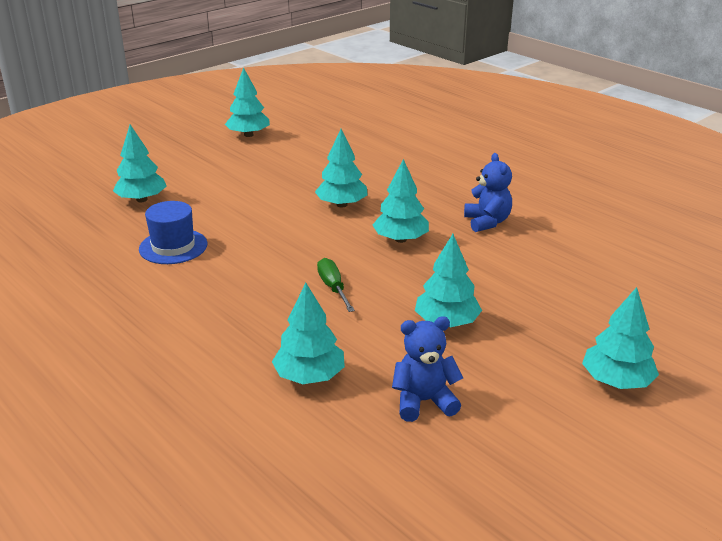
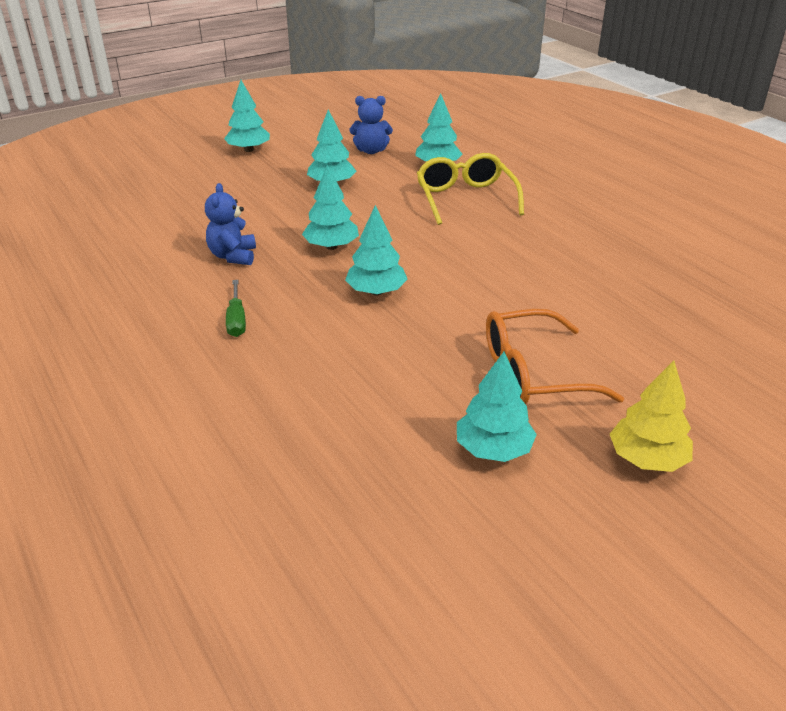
camera: 170 degrees left, 5 degrees up
turquoise tree [113,124,166,202] -> none
blue hat [139,201,207,264] -> none
green screwdriver [317,258,355,312] -> green screwdriver moved to [226,280,246,337]
none -> yellow glasses [417,153,524,225]
none -> orange glasses [486,309,624,404]
none -> yellow tree [610,361,693,472]

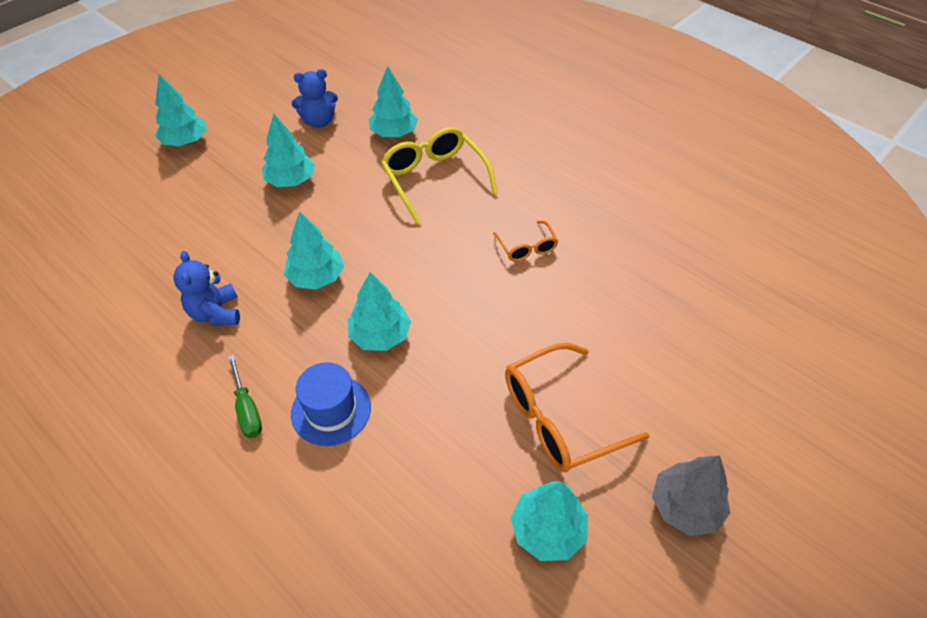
camera: 15 degrees left, 15 degrees up
yellow tree [610,361,693,472] -> grey tree [652,455,730,536]
none -> blue hat [291,362,371,446]
none -> orange glasses [493,221,558,261]

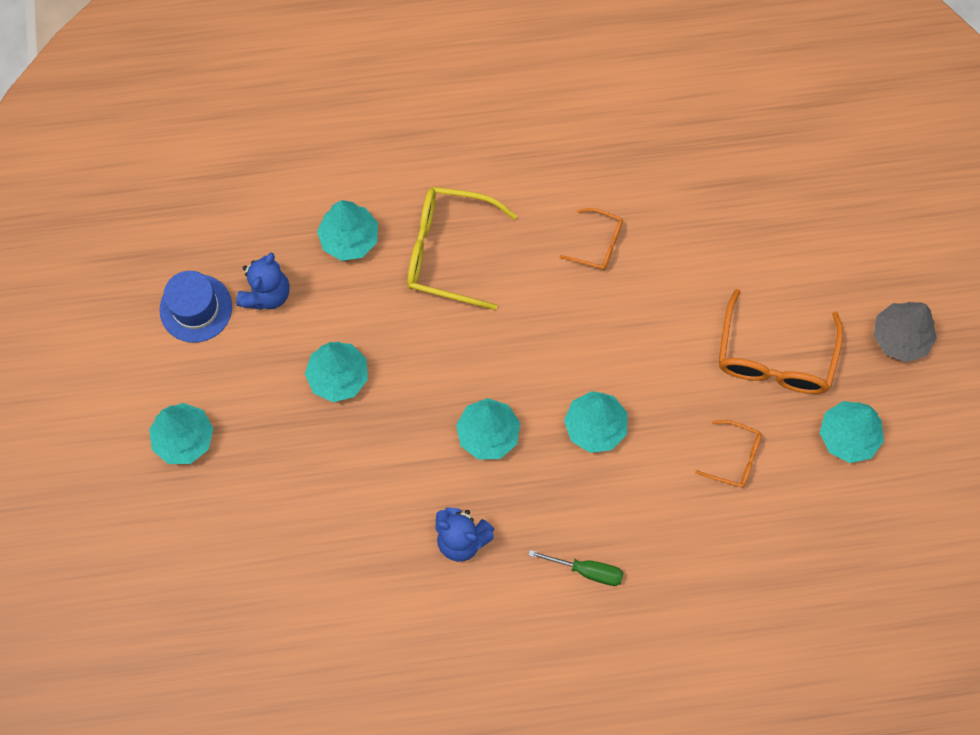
camera: 50 degrees left, 20 degrees up
blue hat [291,362,371,446] -> blue hat moved to [160,271,232,343]
none -> orange glasses [695,420,761,488]

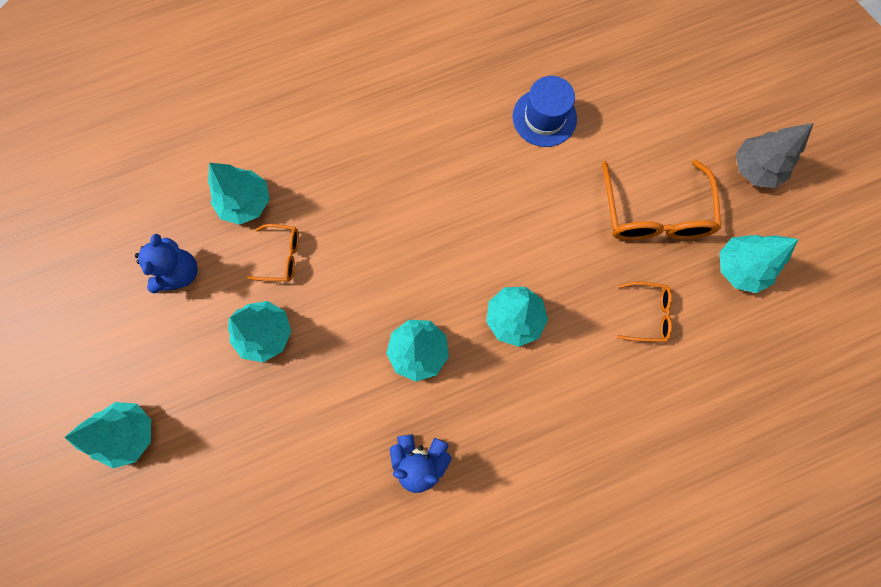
camera: 15 degrees left, 5 degrees up
blue hat [160,271,232,343] -> blue hat moved to [513,76,577,147]
yellow glasses [407,187,517,310] -> none
green screwdriver [528,550,624,586] -> none
orange glasses [560,208,623,270] -> orange glasses moved to [247,224,299,281]

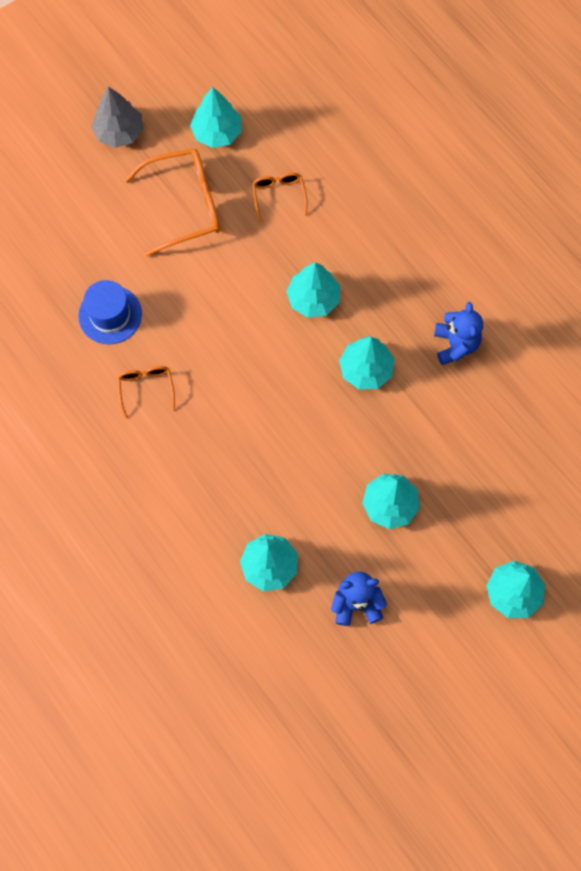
camera: 105 degrees left, 5 degrees down
orange glasses [247,224,299,281] -> orange glasses moved to [117,366,175,419]

